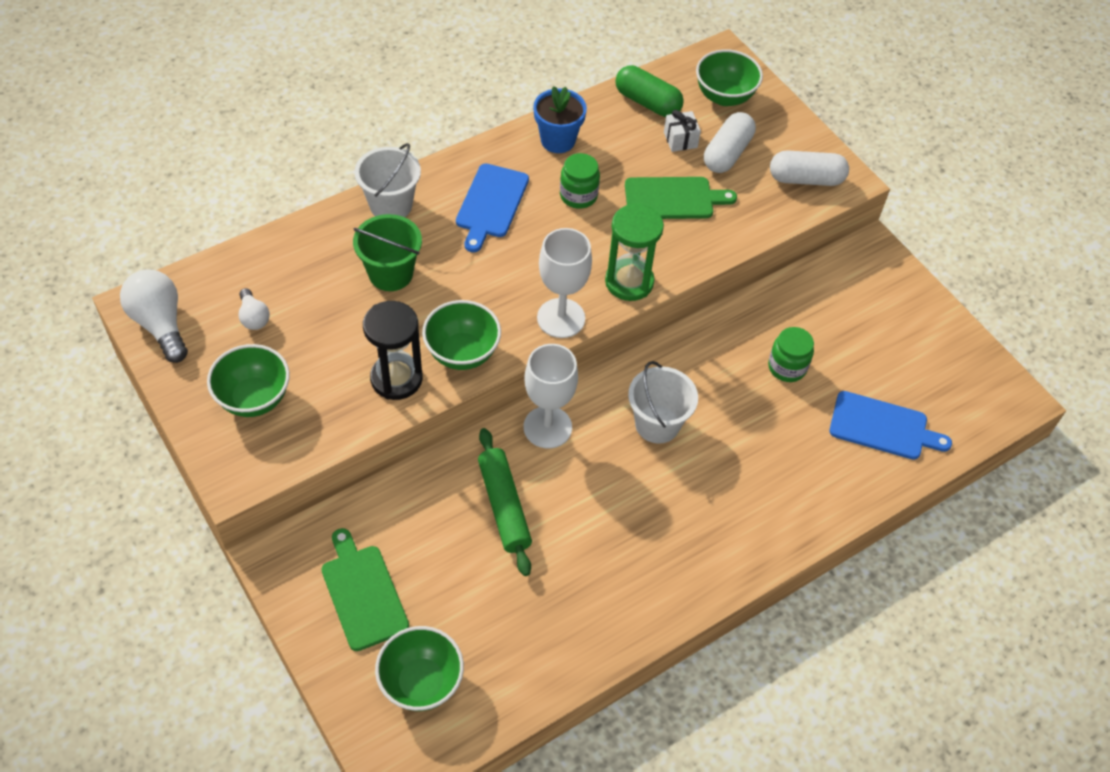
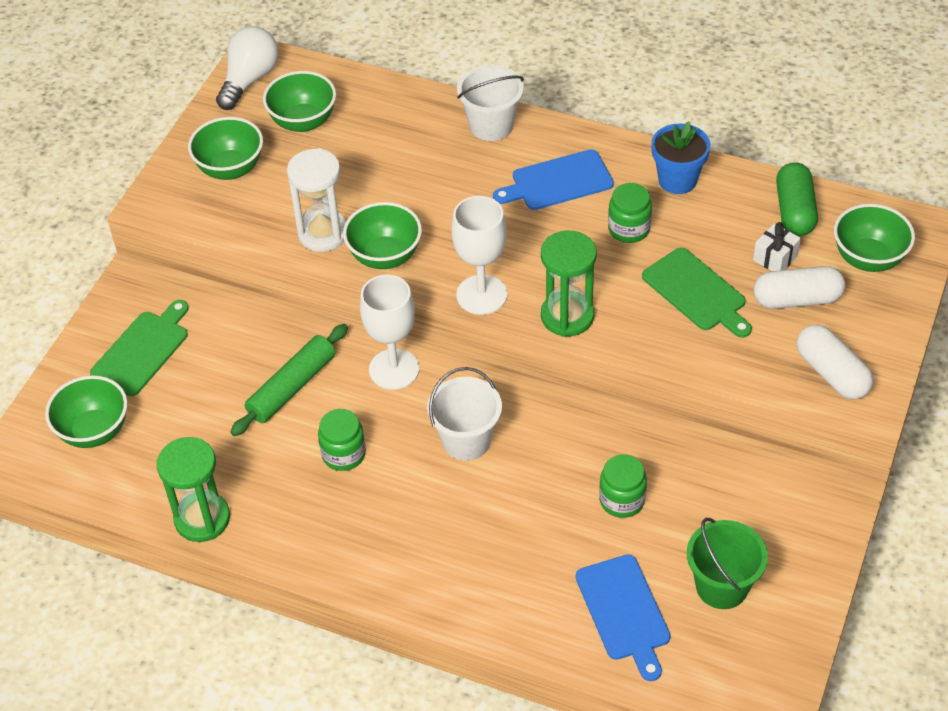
camera: 60 degrees right, 5 degrees down
white light bulb [239,288,270,330] -> green bowl [263,71,336,132]
green bucket [353,214,422,291] -> green bucket moved to [687,518,768,609]
black hourglass [363,301,423,400] -> white hourglass [287,148,346,252]
none -> green hourglass [157,437,230,542]
none -> green jar [318,409,366,471]

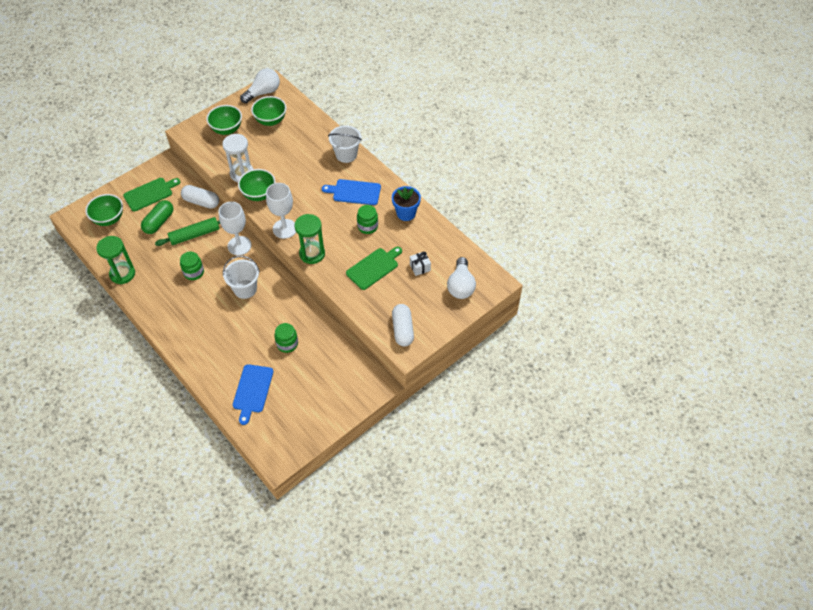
camera: 25 degrees right, 5 degrees up
green cutting board [642,248,752,338] -> green cutting board turned 120 degrees counterclockwise [346,247,402,290]
green bucket [687,518,768,609] -> none
white capsule [754,266,846,309] -> white capsule moved to [181,185,219,209]
green capsule [776,162,818,236] -> green capsule moved to [141,200,173,234]
green bowl [834,204,915,272] -> white light bulb [447,257,476,299]

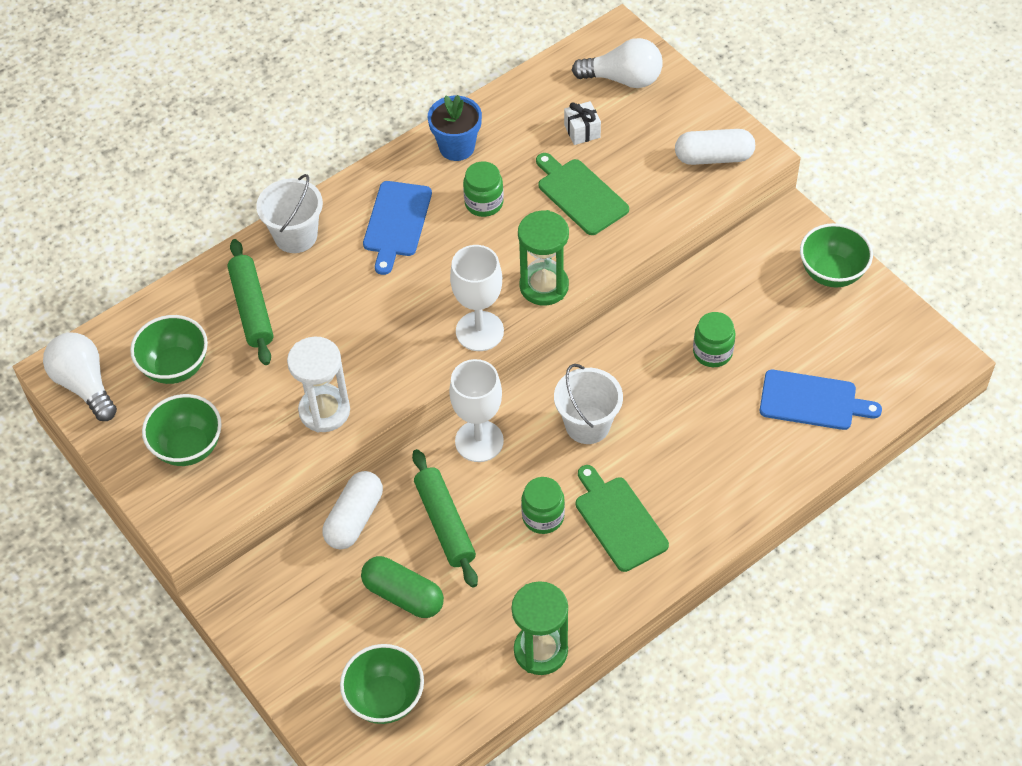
camera: 85 degrees left, 0 degrees up
green cutting board [123,178,180,211] -> green cutting board moved to [576,465,669,572]
green bowl [238,169,276,201] -> green bowl moved to [800,223,873,288]
none -> green rolling pin [227,239,273,365]

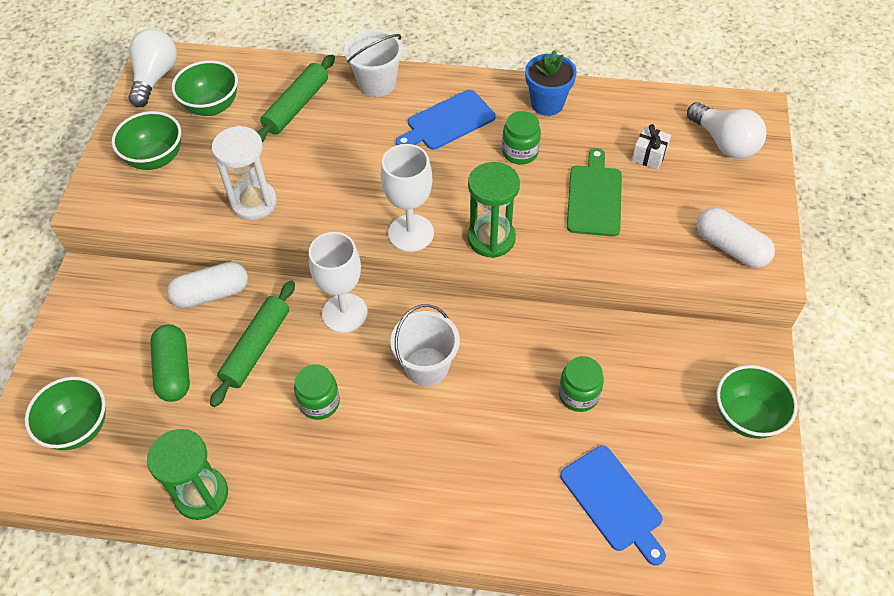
camera: 45 degrees right, 0 degrees up
green cutting board [576,465,669,572] -> none

